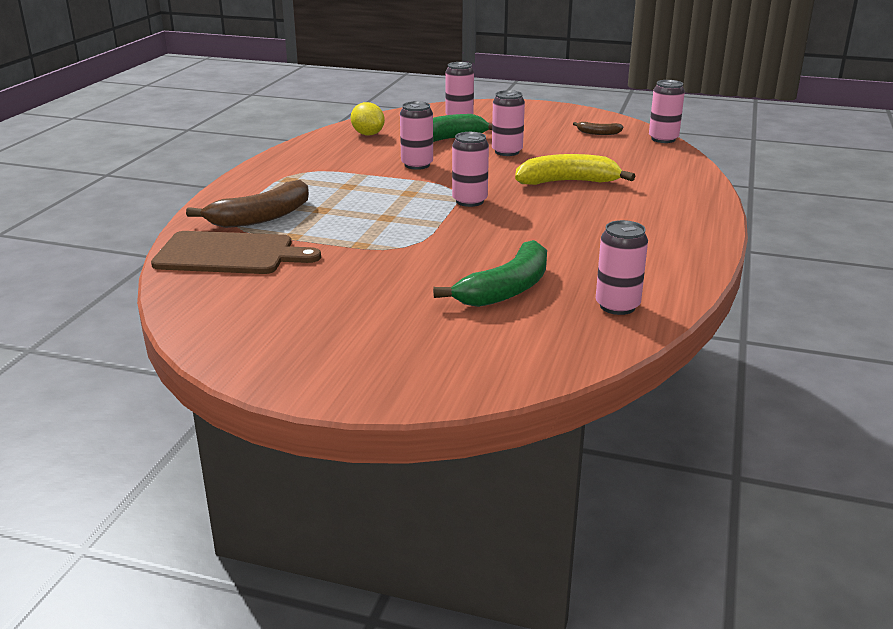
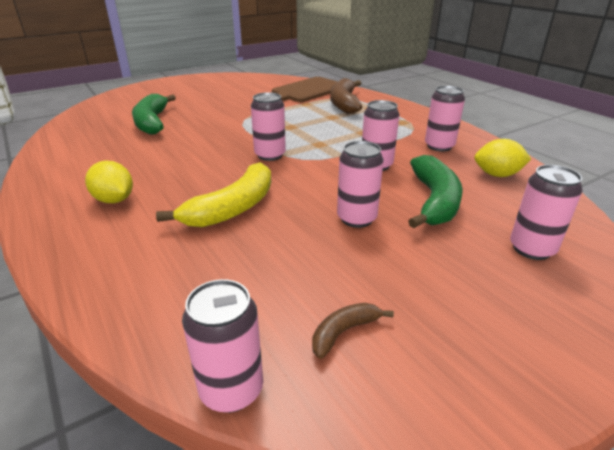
camera: 130 degrees right, 5 degrees up
pink can [596,220,648,315] -> pink can moved to [425,86,465,151]
none -> yellow lemon [85,161,133,203]

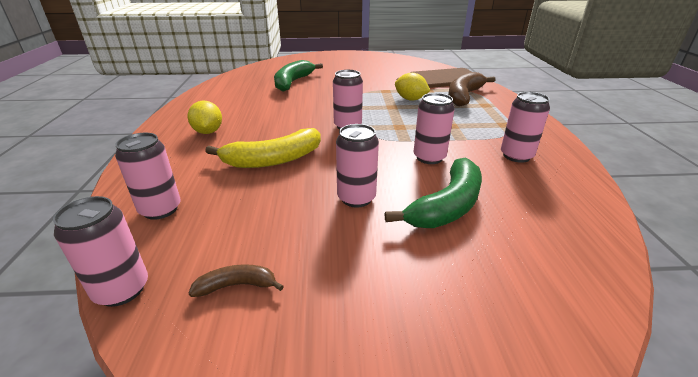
camera: 30 degrees right, 0 degrees up
yellow lemon [474,139,531,177] -> yellow lemon moved to [395,73,430,101]
pink can [510,165,582,260] -> pink can moved to [115,133,181,220]

